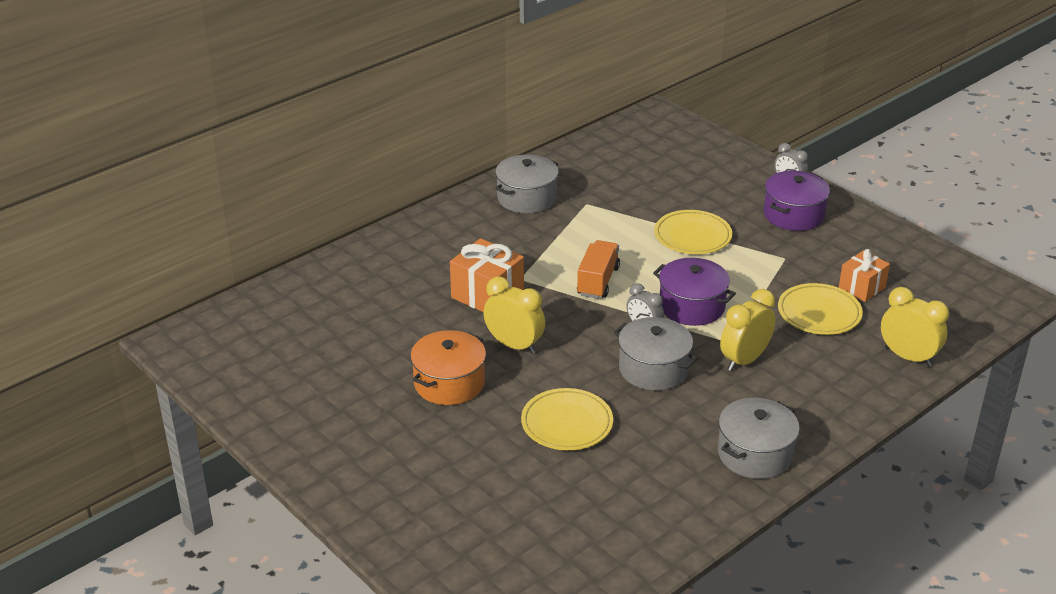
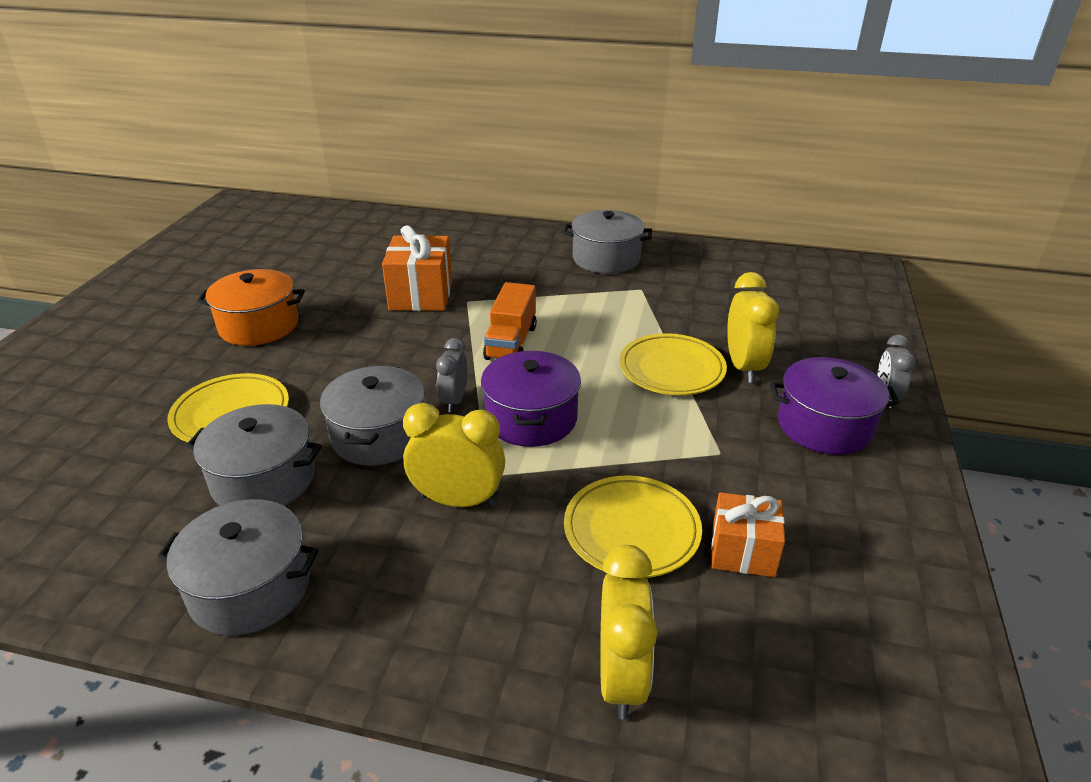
camera: 55 degrees right, 0 degrees up
yellow clock [483,276,545,354] -> yellow clock moved to [727,272,779,383]
orange truck [577,240,620,299] -> orange truck turned 120 degrees clockwise [483,282,537,360]
none -> grey pot [186,404,322,506]

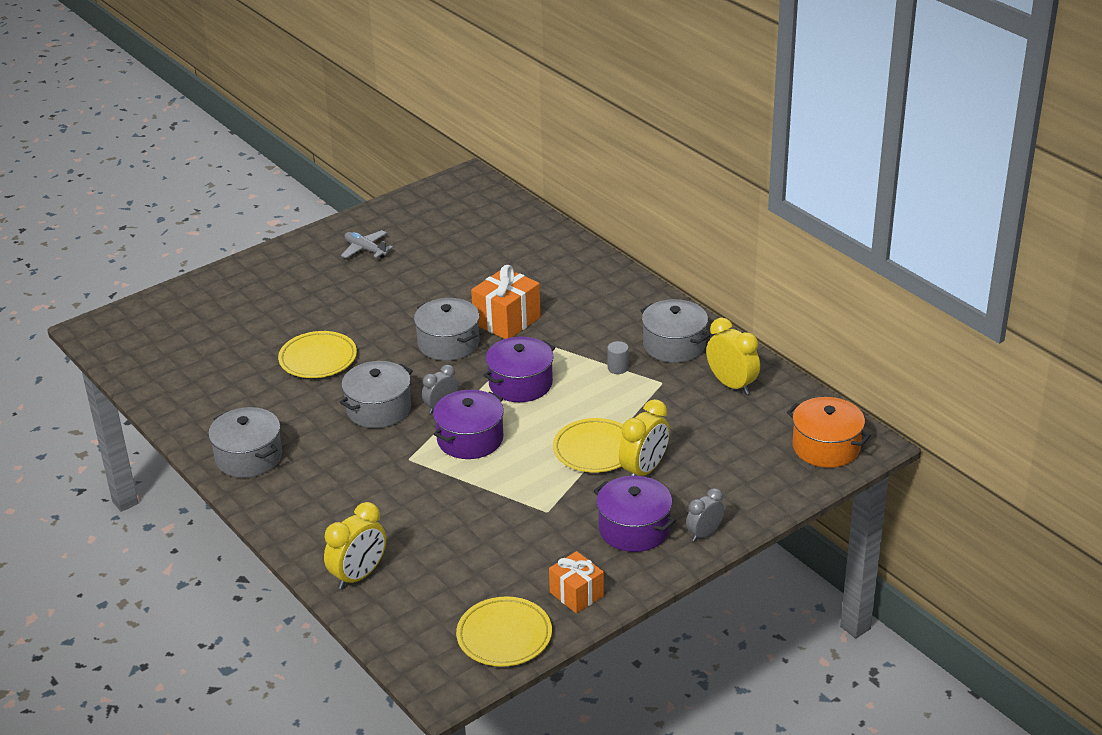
camera: 40 degrees right, 0 degrees up
grey pot [186,404,322,506] -> grey pot moved to [414,298,480,361]
orange pot [197,269,305,346] -> orange pot moved to [787,397,871,468]
yellow clock [403,403,505,507] -> yellow clock moved to [706,318,760,395]
orange truck [483,282,537,360] -> purple pot [483,337,555,402]
yellow plate [564,475,702,578] -> yellow plate moved to [456,597,552,667]
orange gift [711,492,785,577] -> orange gift moved to [549,551,604,613]
none -> grey plane [341,230,393,258]
none -> grey cylinder [607,341,629,374]

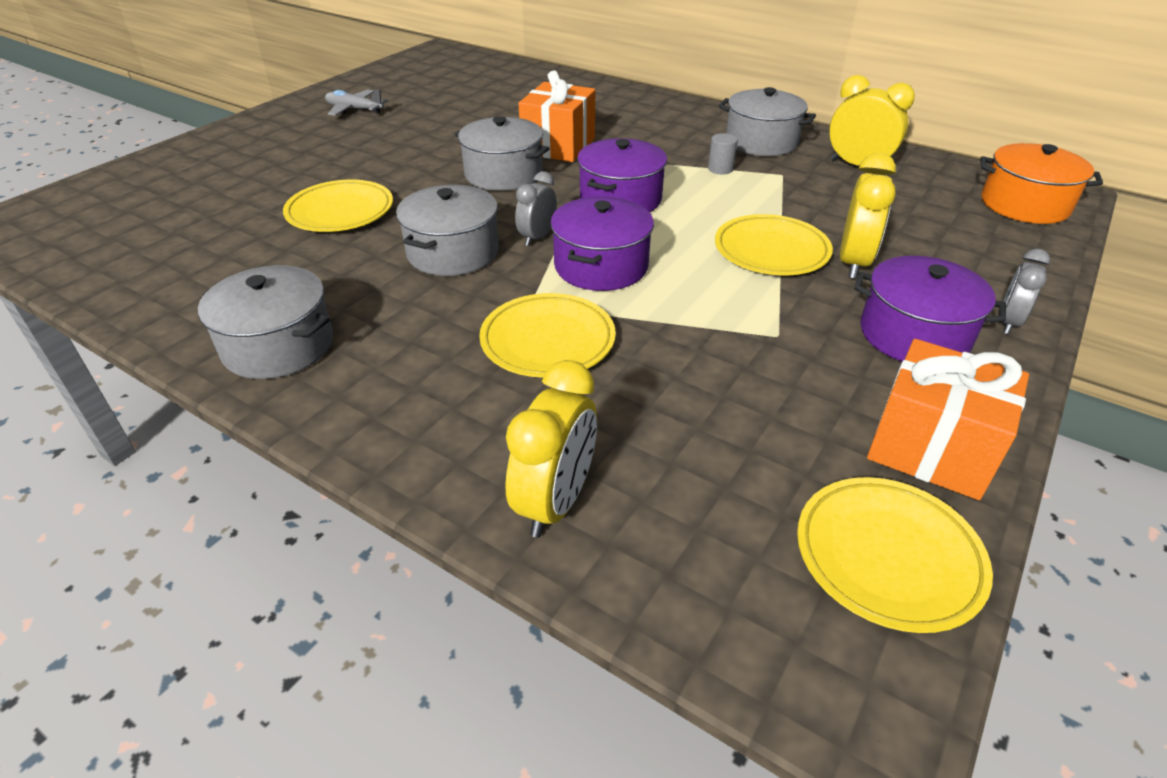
camera: 20 degrees left, 5 degrees up
orange gift [549,551,604,613] -> orange gift [867,339,1029,500], size x1.52
none -> yellow plate [479,293,616,378]

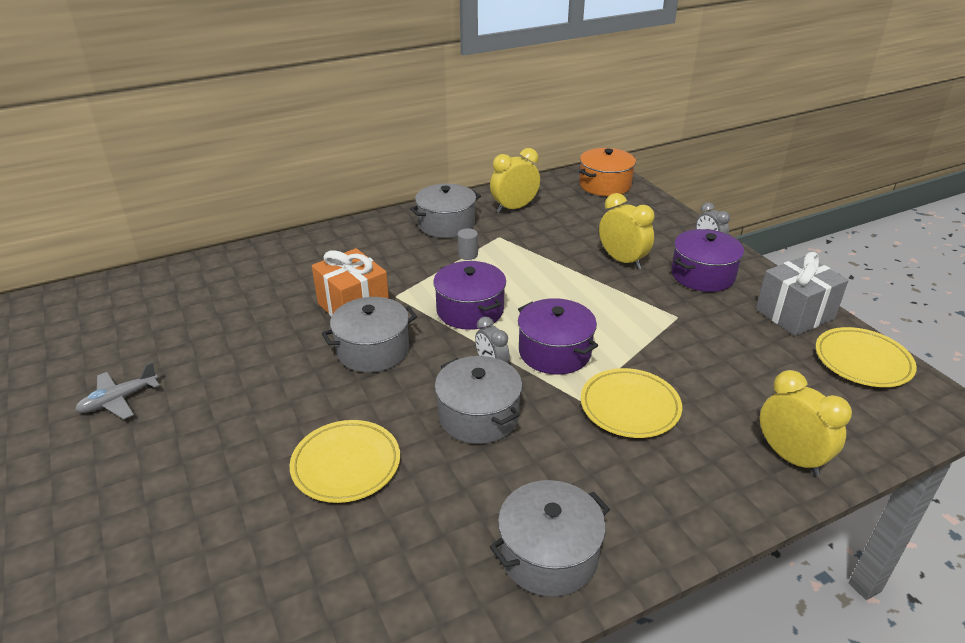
camera: 60 degrees left, 5 degrees down
yellow plate [715,214,833,275] -> none
orange gift [867,339,1029,500] -> grey gift [756,252,848,336]

